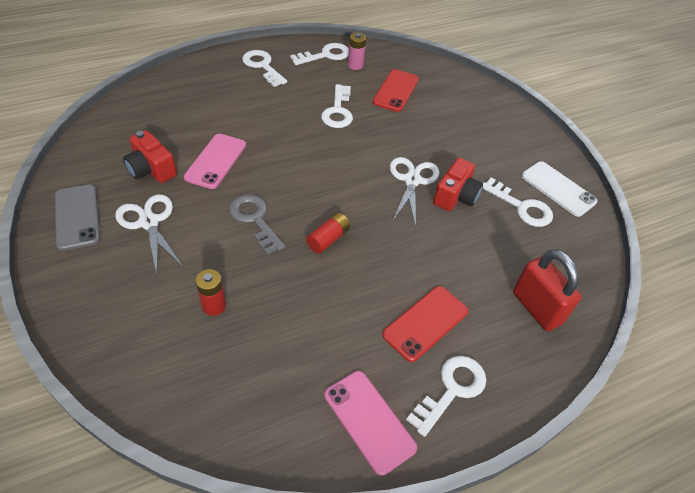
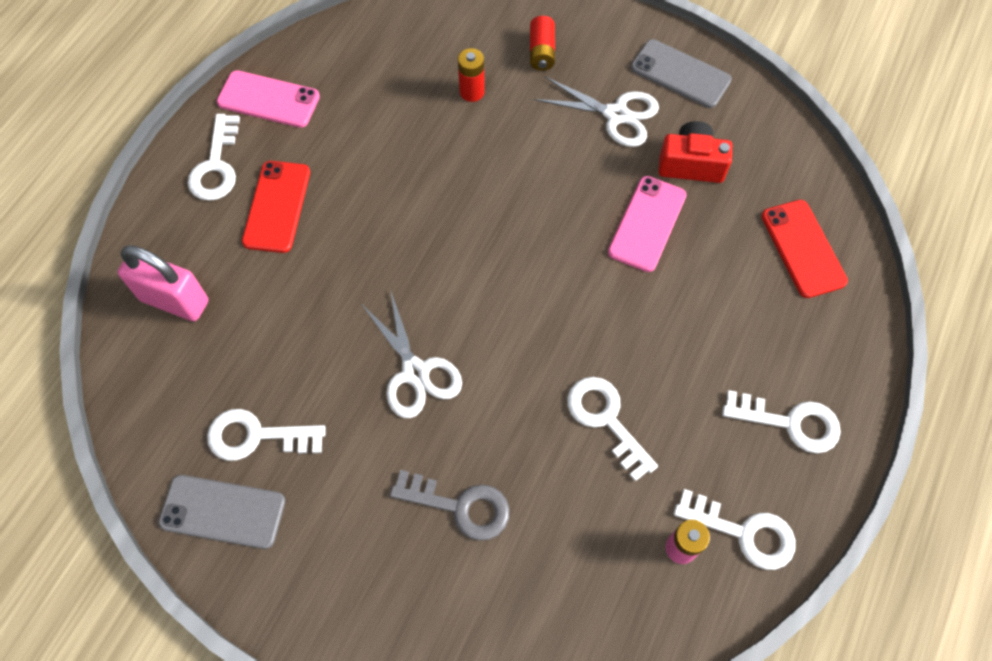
camera: 145 degrees right, 15 degrees up
pink phone [184,134,246,189] -> pink phone turned 45 degrees clockwise [608,176,687,272]
grey key [229,194,285,255] -> grey key moved to [390,470,510,541]
white key [290,43,349,65] -> white key turned 90 degrees counterclockwise [674,489,796,570]
red battery [306,213,350,253] -> red battery moved to [530,16,555,71]
red phone [373,69,419,112] -> red phone moved to [761,200,848,298]
red camera [433,158,483,211] -> none
red padlock [513,249,581,331] -> pink padlock [118,245,208,321]
white phone [522,161,598,217] -> grey phone [159,475,285,549]

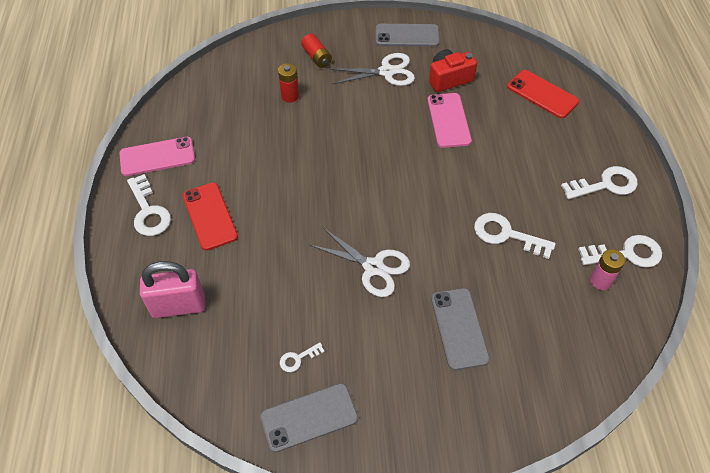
camera: 30 degrees left, 10 degrees down
white key [207,409,326,461] -> white key [280,342,325,372], size x0.52
grey key [390,470,510,541] -> grey phone [431,288,490,370]

